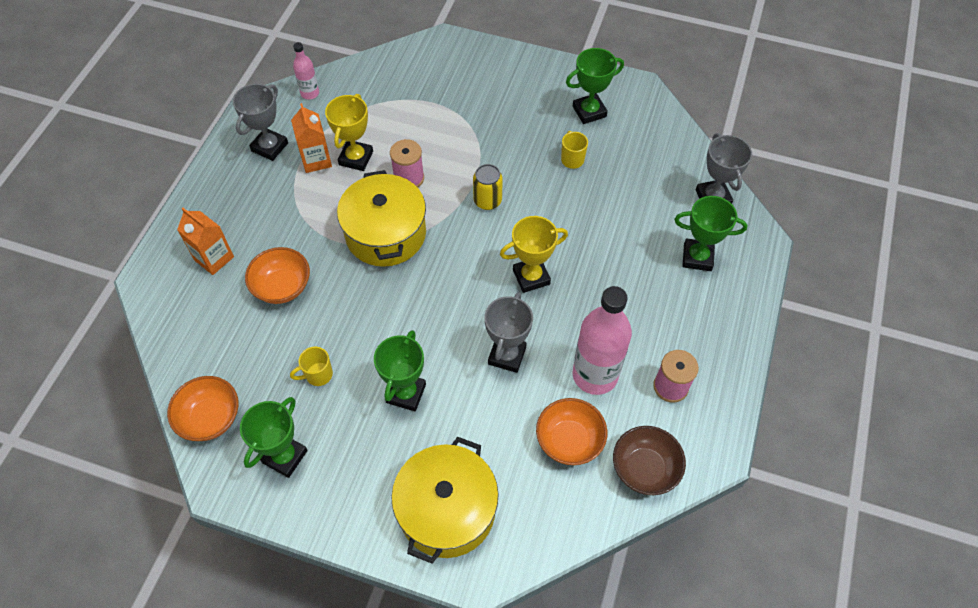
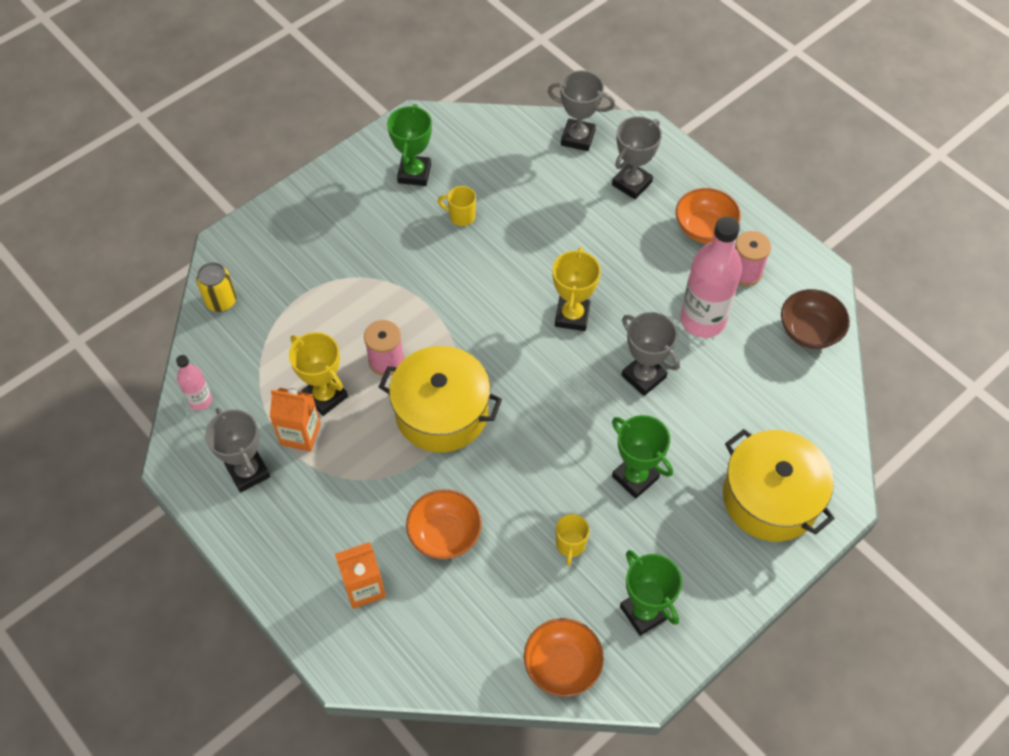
camera: 60 degrees left, 0 degrees up
yellow can [473,164,503,210] -> yellow can moved to [196,262,236,312]
orange bowl [536,398,607,465] -> orange bowl moved to [676,188,741,243]
green trophy [674,196,747,271] -> grey trophy [612,116,662,199]

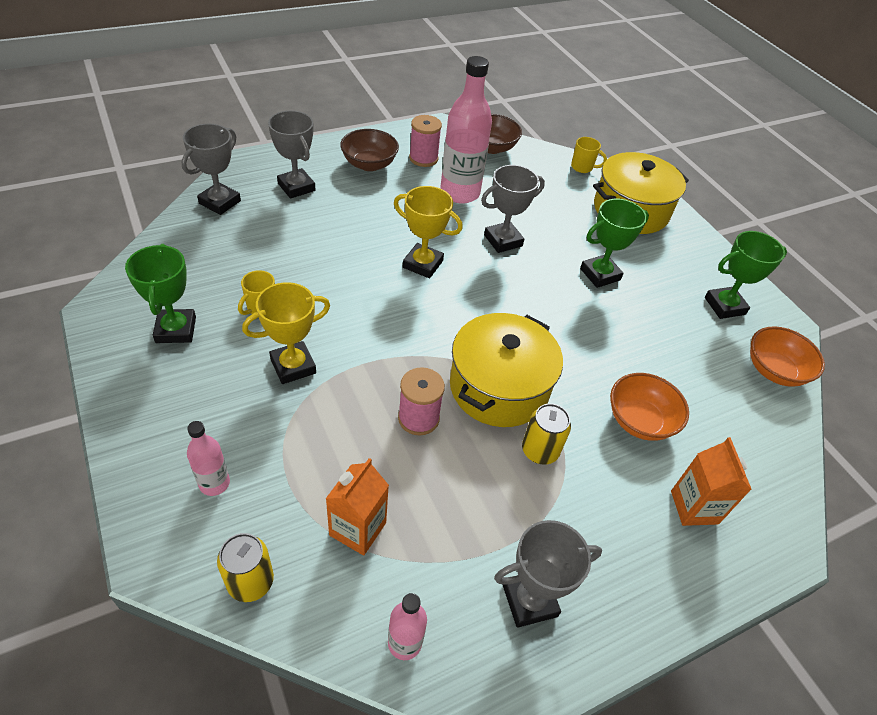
camera: 80 degrees left, 10 degrees down
orange carton [270,388,321,451] -> orange carton moved to [326,458,389,556]
yellow trophy [289,332,348,416] -> yellow trophy moved to [242,282,330,384]
green trophy [387,104,432,186] -> green trophy turned 60 degrees clockwise [125,244,196,343]
yellow mug [556,514,589,566] -> yellow mug moved to [571,137,607,173]
orange bowl [676,188,741,243] -> brown bowl [340,129,399,171]
none -> pink bottle [187,421,230,496]
none -> yellow can [522,403,571,465]

